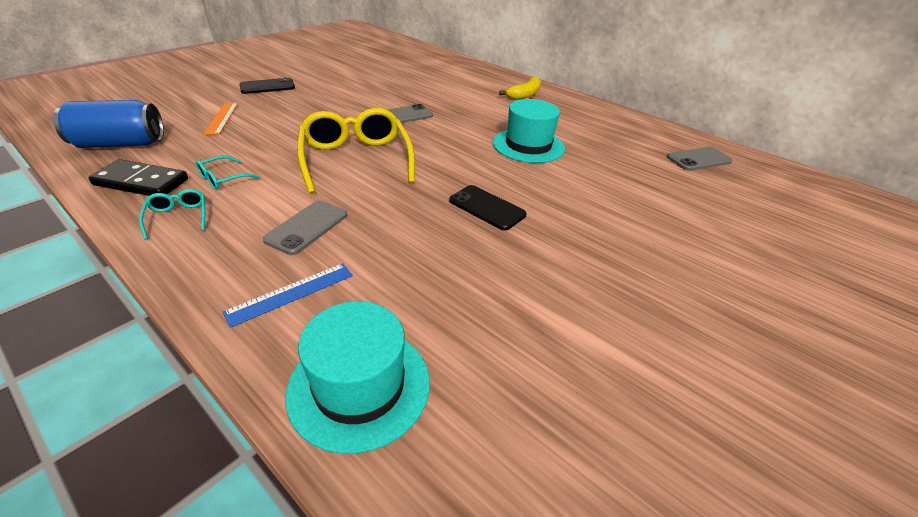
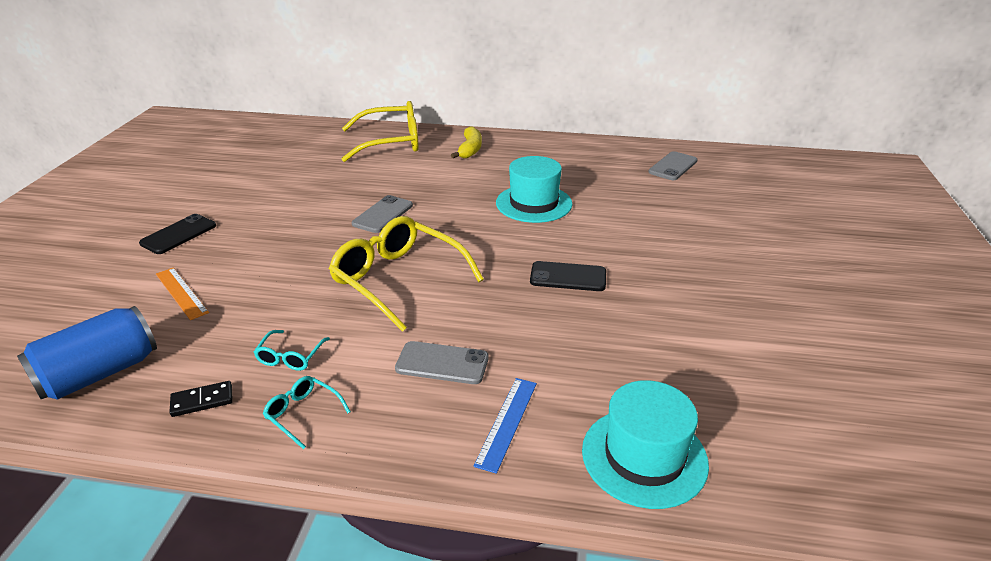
camera: 30 degrees left, 5 degrees down
black domino [89,159,188,196] -> black domino [169,381,233,417], size x0.57
grey phone [263,200,347,255] -> grey phone turned 75 degrees counterclockwise [395,341,489,384]
none -> yellow glasses [341,101,418,162]

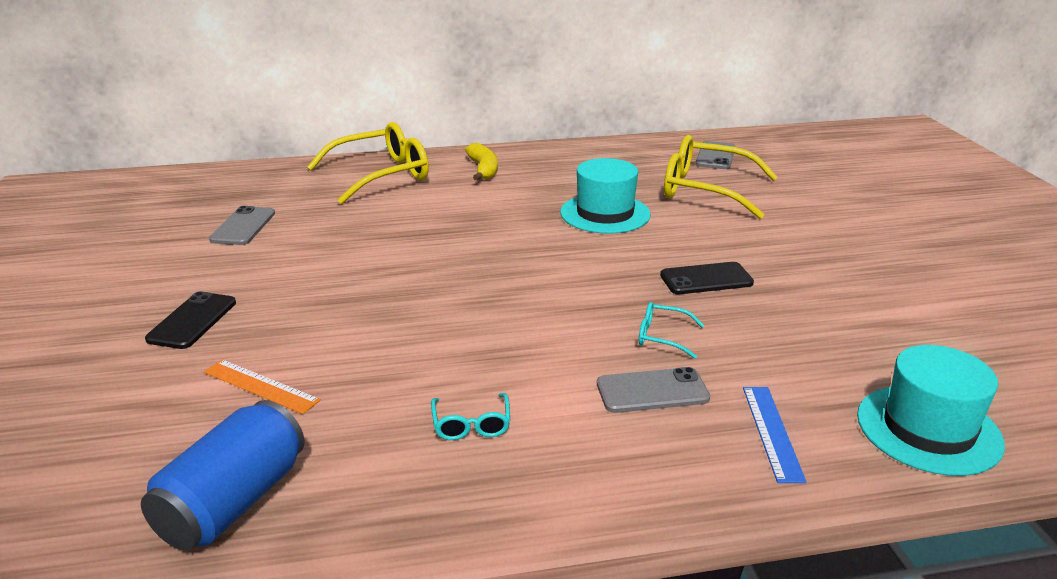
camera: 20 degrees left, 5 degrees down
black domino [169,381,233,417] -> none
turquoise glasses [263,376,351,449] -> turquoise glasses moved to [639,302,704,359]
yellow glasses [329,216,484,332] -> yellow glasses moved to [664,135,778,219]
grey phone [352,195,413,233] -> grey phone moved to [209,206,275,245]

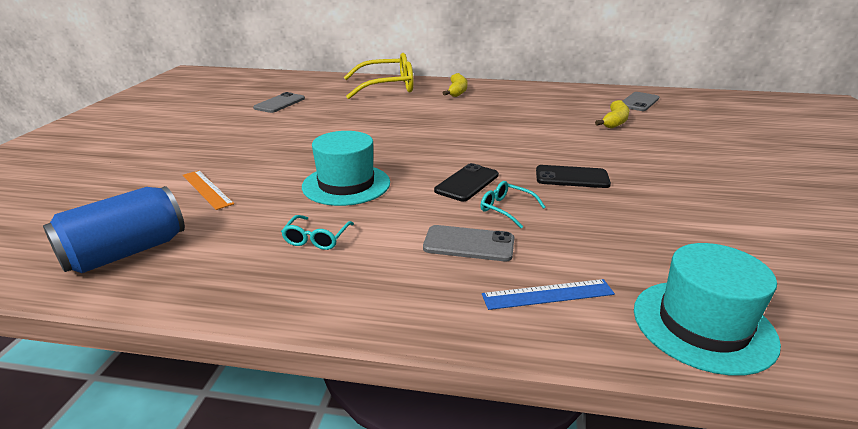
camera: 20 degrees right, 0 degrees up
black phone [145,291,236,349] -> black phone moved to [434,163,499,201]
turquoise hat [560,158,651,234] -> turquoise hat moved to [302,131,390,206]
yellow glasses [664,135,778,219] -> yellow banana [595,100,630,129]
blue ruler [743,387,807,483] -> blue ruler turned 60 degrees clockwise [482,279,615,310]

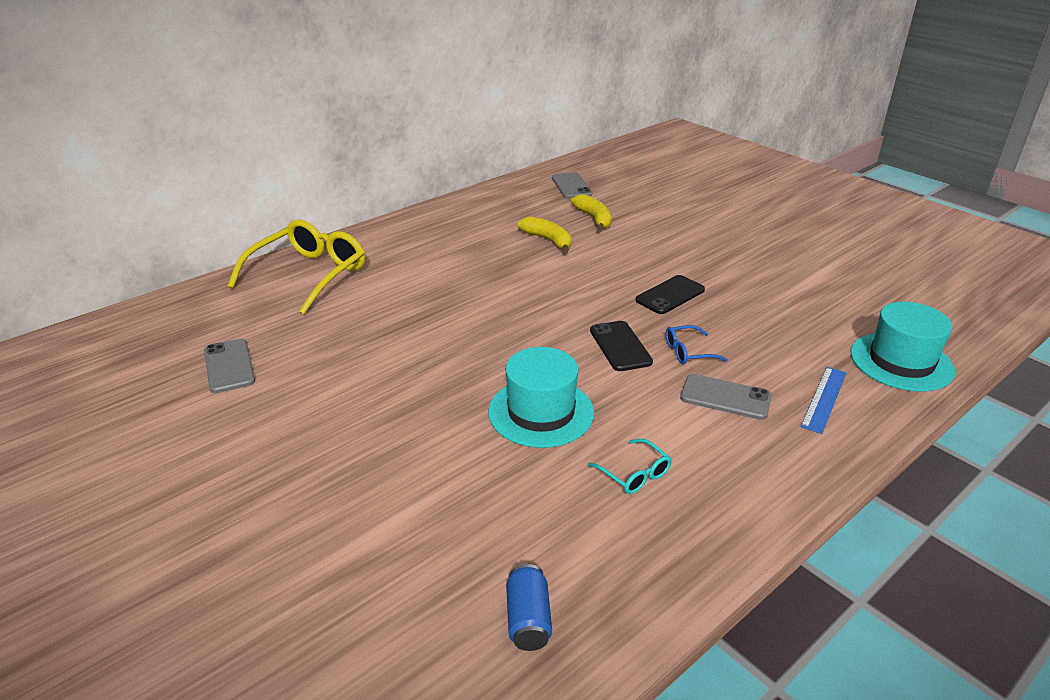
camera: 50 degrees left, 5 degrees up
blue can [43,186,185,273] -> blue can [506,564,552,651], size x0.55
orange ruler [183,170,234,210] -> none
grey phone [423,225,514,261] -> grey phone turned 60 degrees clockwise [680,374,772,420]
yellow banana [443,73,468,97] -> yellow banana moved to [517,216,572,253]
turquoise glasses [480,181,545,228] -> blue glasses [666,325,728,364]

